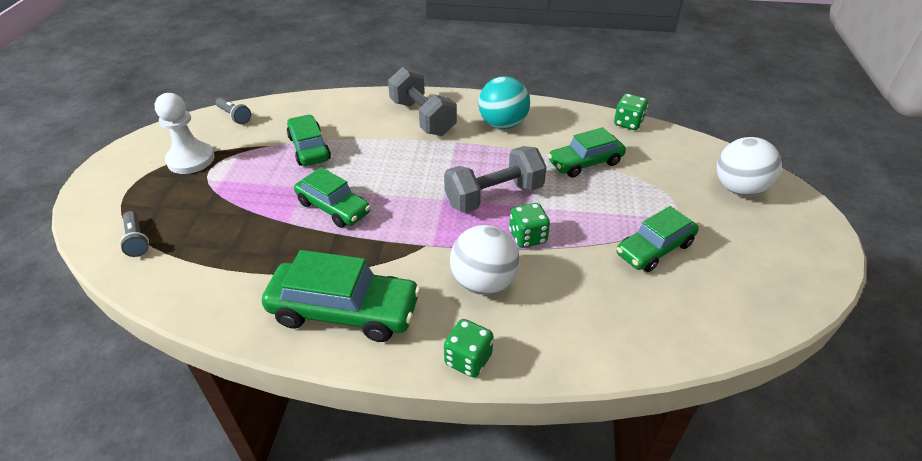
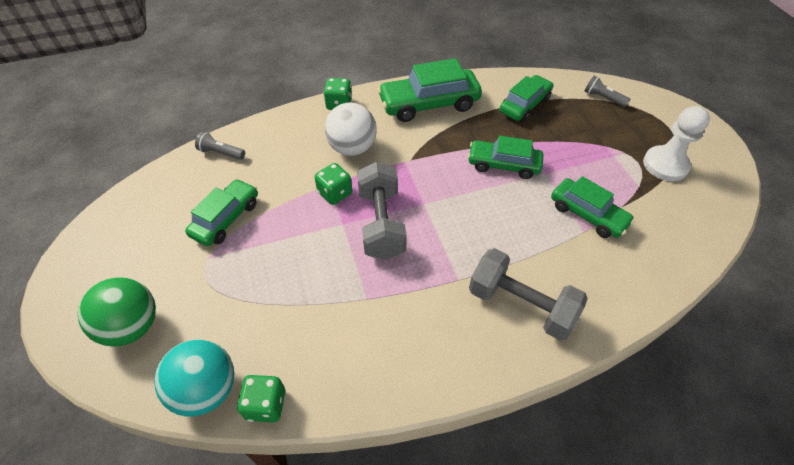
camera: 155 degrees right, 10 degrees up
grey flashlight [216,97,251,124] -> grey flashlight moved to [195,132,245,160]
grey dumbbell [444,146,547,213] -> grey dumbbell turned 45 degrees counterclockwise [357,162,407,260]
turquoise ball [478,76,530,129] -> turquoise ball moved to [154,339,234,417]
green car [548,127,626,178] -> green car moved to [500,75,554,122]
white ball [717,137,782,196] -> green ball [78,277,156,347]

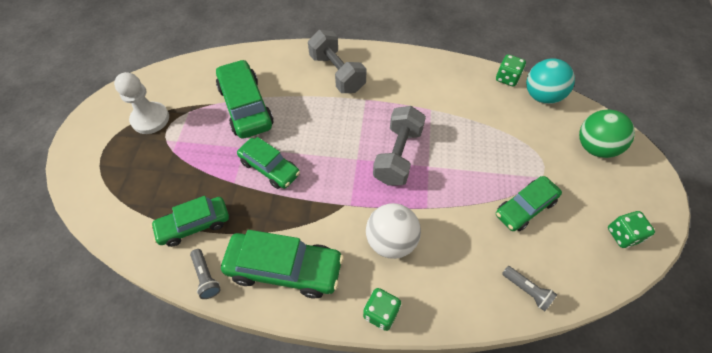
camera: 155 degrees left, 5 degrees up
green dice [314,163,352,205] -> green dice moved to [608,211,655,248]
green car [551,176,635,238] -> green car [216,59,274,139], size x1.51
grey flashlight [585,76,631,107] -> grey flashlight moved to [190,249,221,299]

